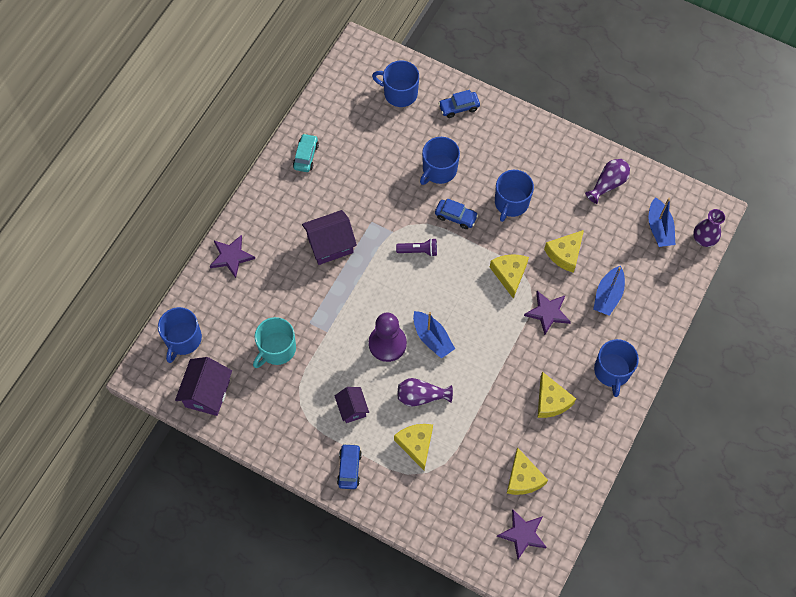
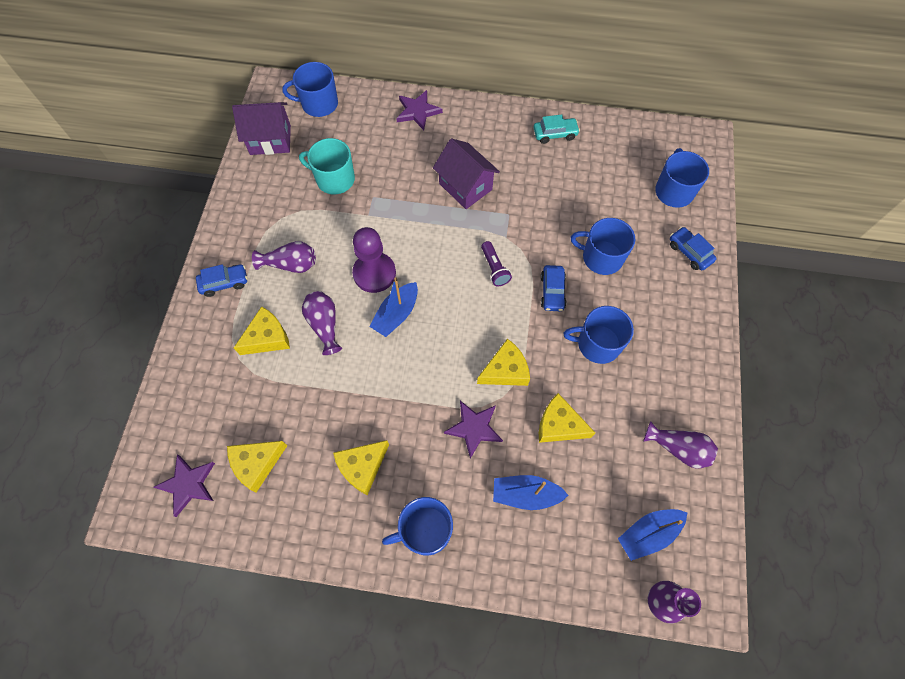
camera: 70 degrees right, 0 degrees up
purple house [335,387,369,423] -> purple vase [252,241,316,273]

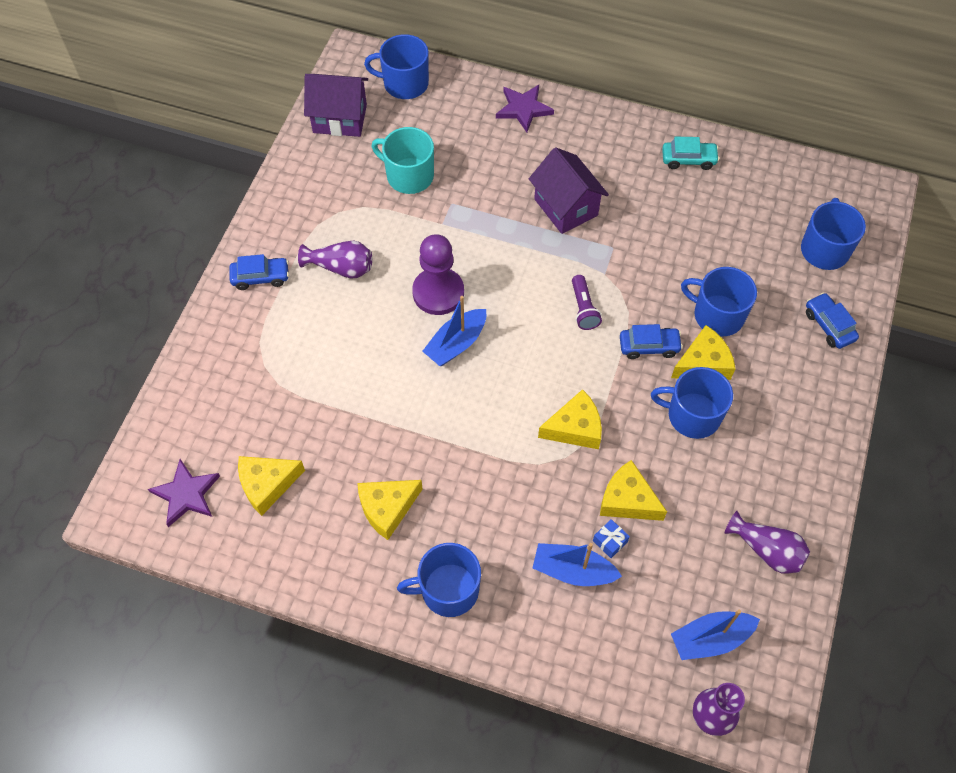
camera: 10 degrees right, 5 degrees down
yellow cheese [234,306,290,355] -> yellow cheese moved to [671,325,736,380]
purple vase [302,291,342,355] -> none
purple star [444,401,503,459] -> none
blue car [541,265,566,311] -> blue car turned 105 degrees counterclockwise [620,324,683,359]
none -> blue gift [593,519,630,558]

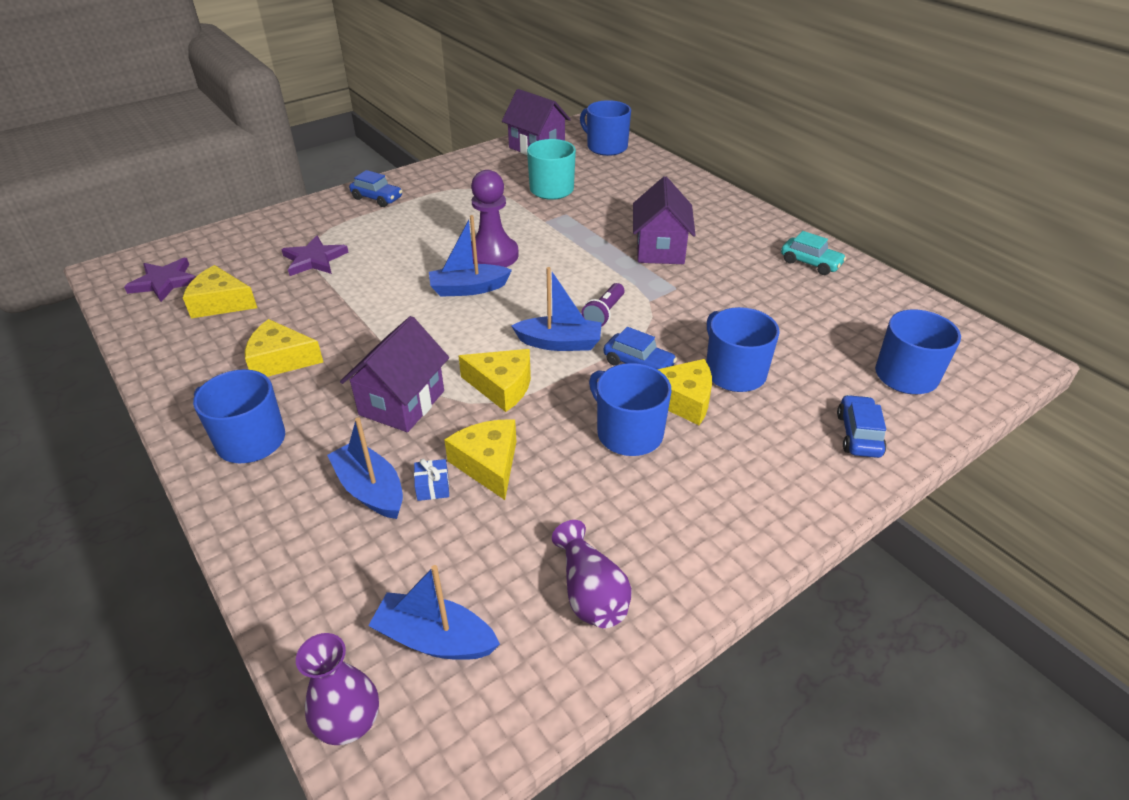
camera: 35 degrees right, 20 degrees down
purple vase [298,240,372,279] -> none
purple star [496,85,554,132] -> purple star moved to [281,235,349,276]
none -> purple house [340,316,449,432]
none -> blue boat [511,267,602,351]

